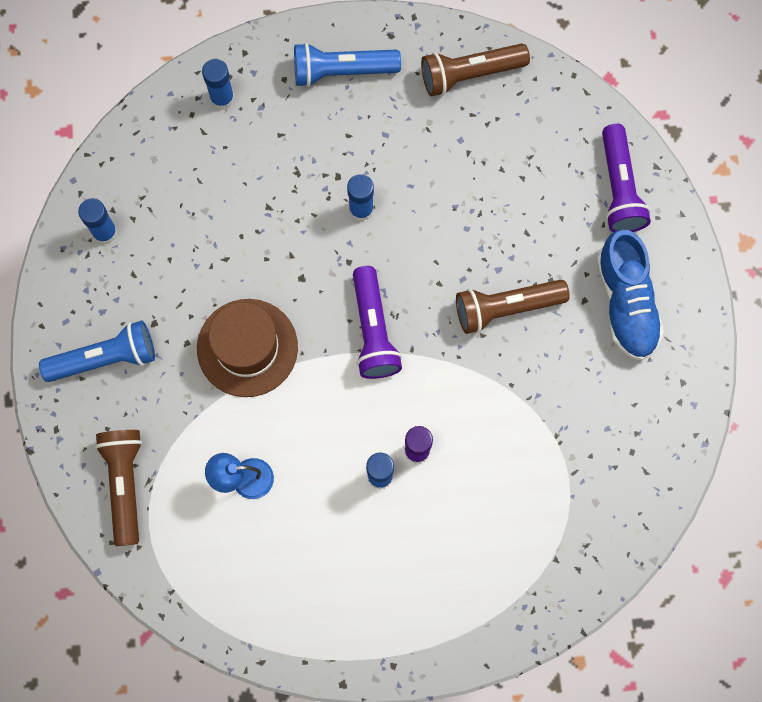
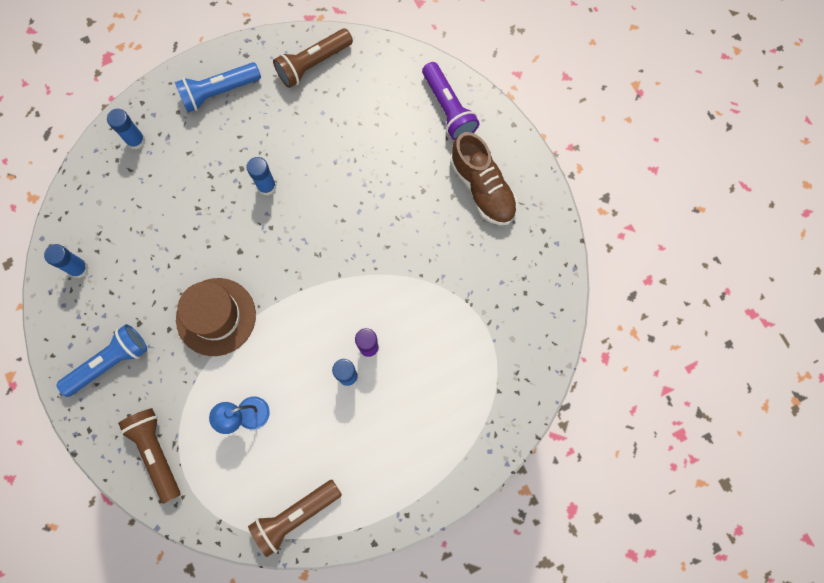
camera: 20 degrees left, 0 degrees up
purple flashlight [353,266,402,379] -> none
brown flashlight [456,280,570,334] -> brown flashlight moved to [248,480,342,557]
blue shoe [596,230,664,360] -> brown shoe [450,132,517,225]

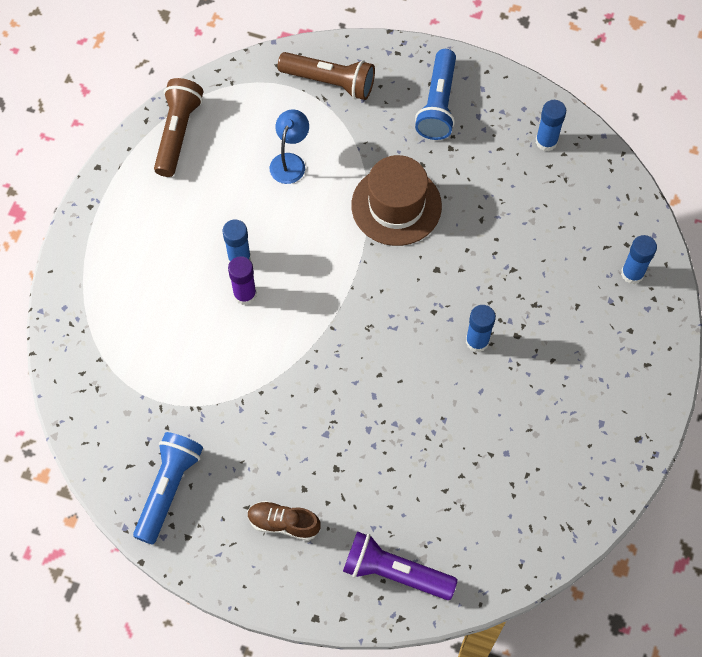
camera: 135 degrees right, 10 degrees down
blue flashlight [175,62,261,112] -> blue flashlight moved to [133,432,203,545]
brown flashlight [273,28,353,88] -> none
brown shoe [450,132,517,225] -> brown shoe [247,501,321,541], size x0.60

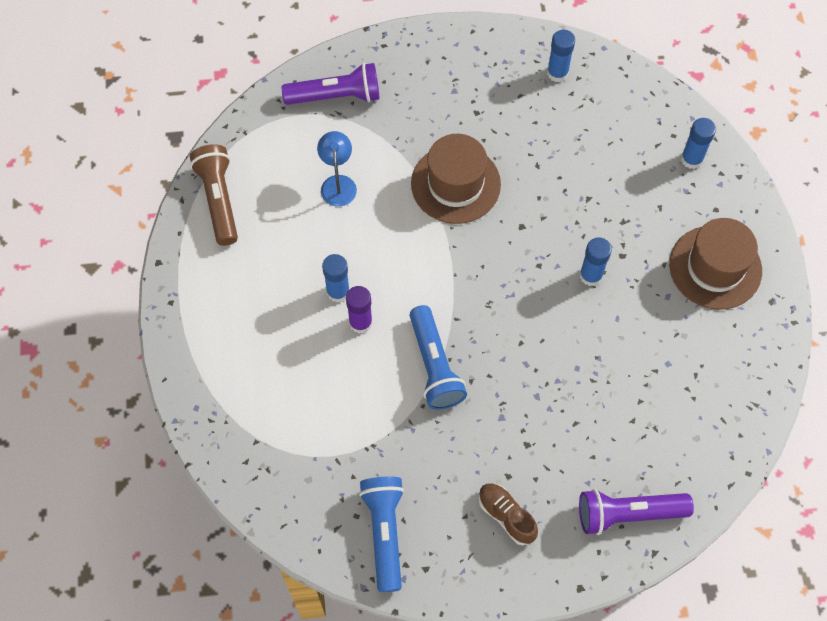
camera: 25 degrees left, 0 degrees up
brown shoe [247,501,321,541] -> brown shoe turned 60 degrees clockwise [479,483,538,545]
brown flashlight [278,52,375,100] -> purple flashlight [282,63,380,105]
blue flashlight [415,49,456,140] -> blue flashlight moved to [410,305,467,409]
none -> brown hat [669,218,762,310]

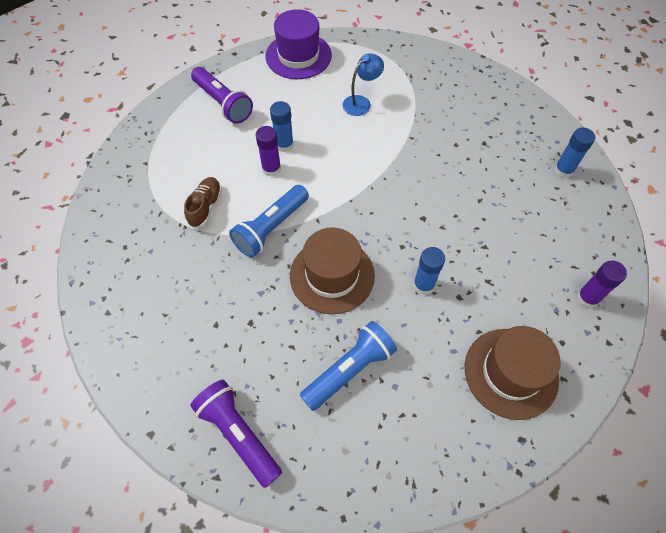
camera: 55 degrees right, 5 degrees down
brown flashlight [190,144,238,246] -> purple hat [266,9,332,79]
purple flashlight [282,63,380,105] -> purple flashlight moved to [191,67,253,124]
blue flashlight [359,476,404,592] -> blue flashlight moved to [300,321,397,411]
brown hat [411,134,501,224] -> brown hat moved to [290,228,375,314]
brown shoe [479,483,538,545] -> brown shoe moved to [184,177,222,228]
blue glue stick [681,118,716,169] -> purple glue stick [577,260,627,308]

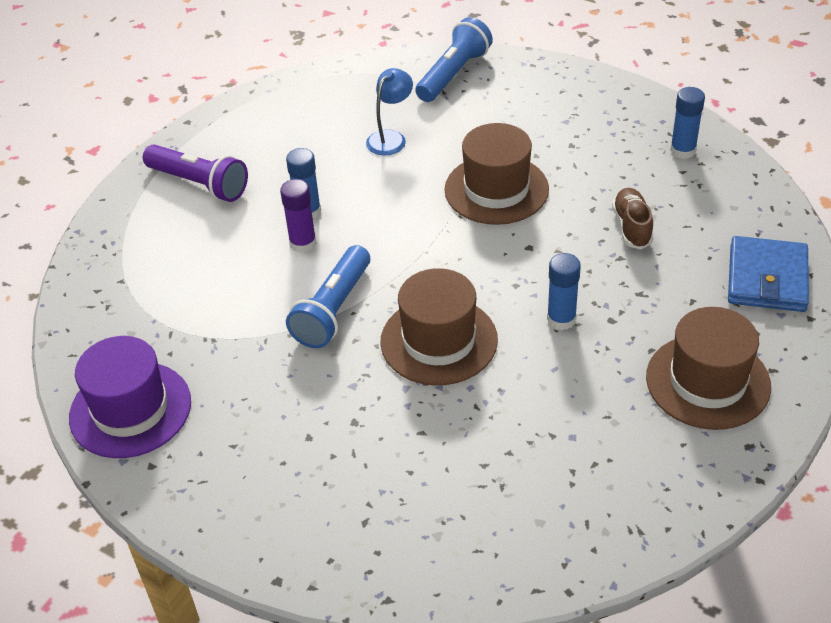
camera: 15 degrees left, 15 degrees down
brown shoe [184,177,222,228] -> brown shoe moved to [612,188,653,249]
purple flashlight [190,380,282,488] -> none
purple hat [266,9,332,79] -> purple hat moved to [69,336,191,458]
blue flashlight [300,321,397,411] -> blue flashlight moved to [415,17,493,102]
purple glue stick [577,260,627,308] -> blue wallet [728,236,809,312]
none -> brown hat [444,123,549,225]

